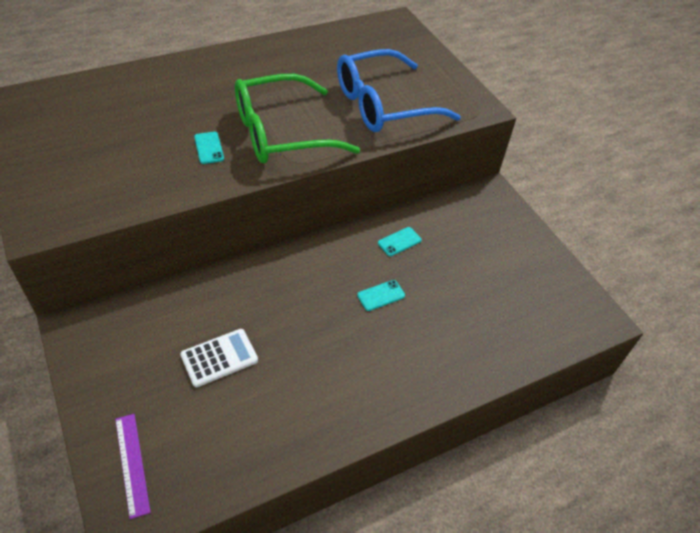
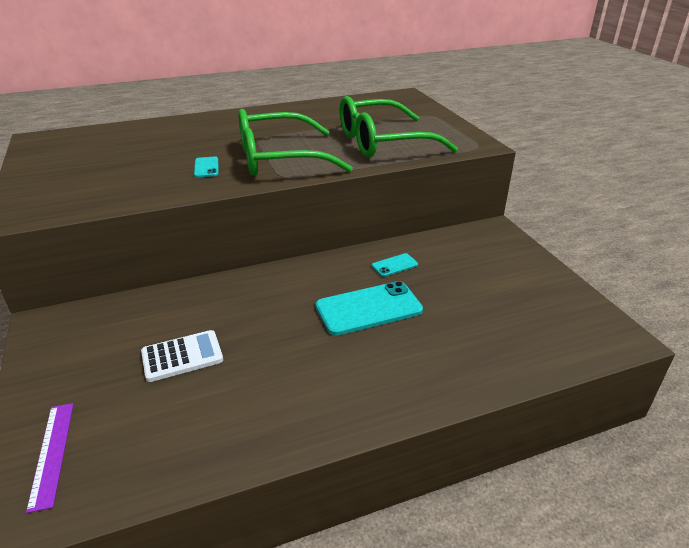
camera: 10 degrees right, 15 degrees down
blue glasses [337,49,461,132] -> green glasses [340,96,458,158]
turquoise phone [357,280,405,311] -> turquoise phone [315,281,423,336], size x2.06

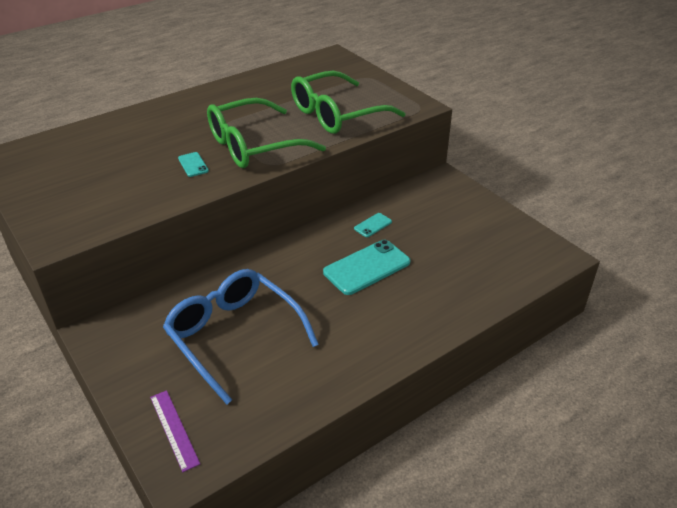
camera: 15 degrees left, 5 degrees up
white calculator [141,330,223,382] -> blue glasses [163,269,319,404]

